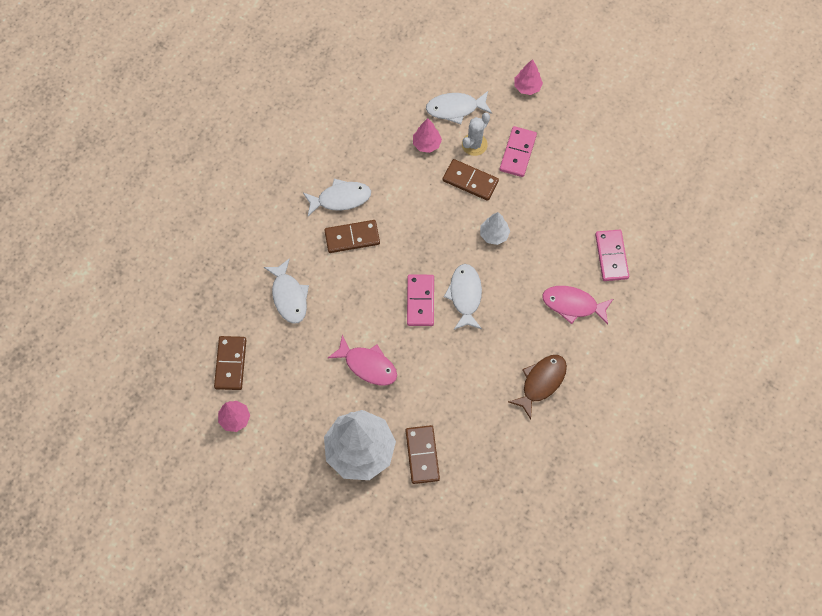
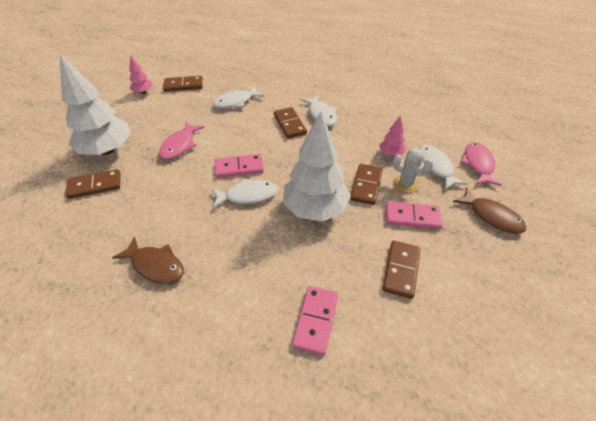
camera: 80 degrees right, 20 degrees down
white tree [480,212,510,245] -> white tree [283,111,351,222], size x2.18
pink tree [514,59,543,95] -> brown fish [453,188,526,234]
pink fish [542,286,613,324] -> pink fish moved to [461,142,502,186]
pink domino [595,230,629,281] -> pink domino turned 60 degrees counterclockwise [292,286,338,355]
none -> brown domino [382,241,420,299]

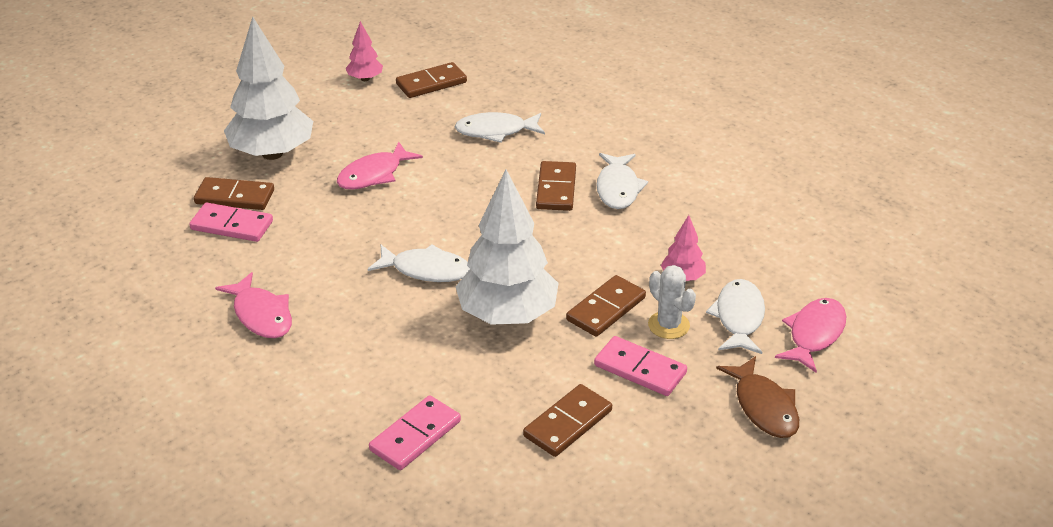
camera: 25 degrees right, 10 degrees down
brown fish [112,236,184,284] -> pink fish [215,272,292,338]
brown domino [163,76,203,92] -> brown domino turned 45 degrees counterclockwise [396,62,467,98]
pink domino [215,154,264,178] -> pink domino moved to [189,203,273,242]

